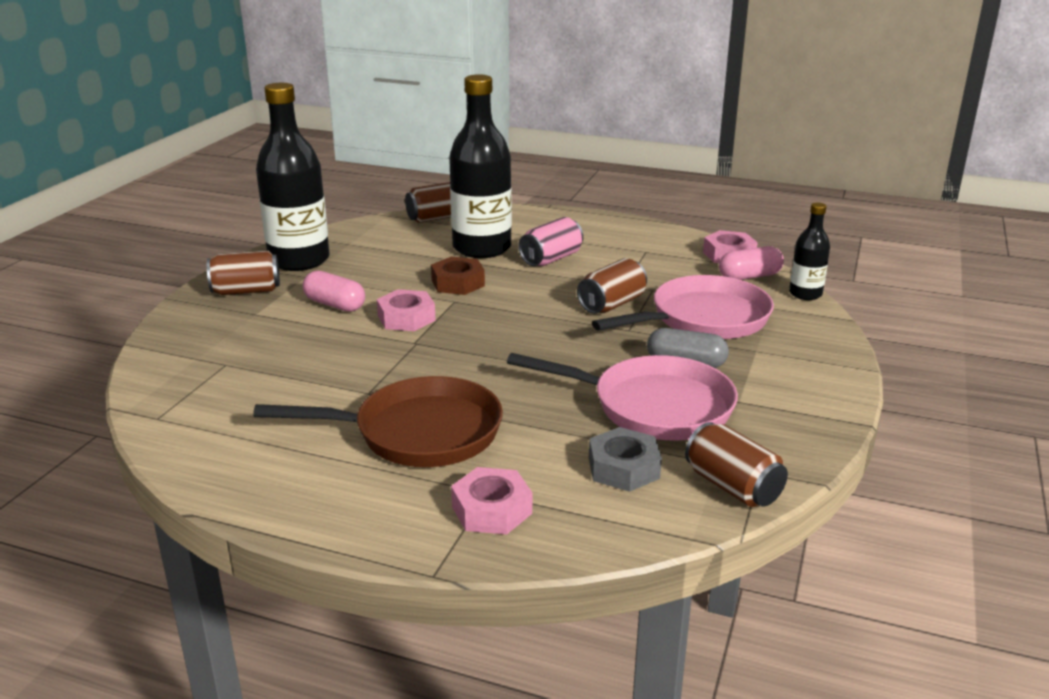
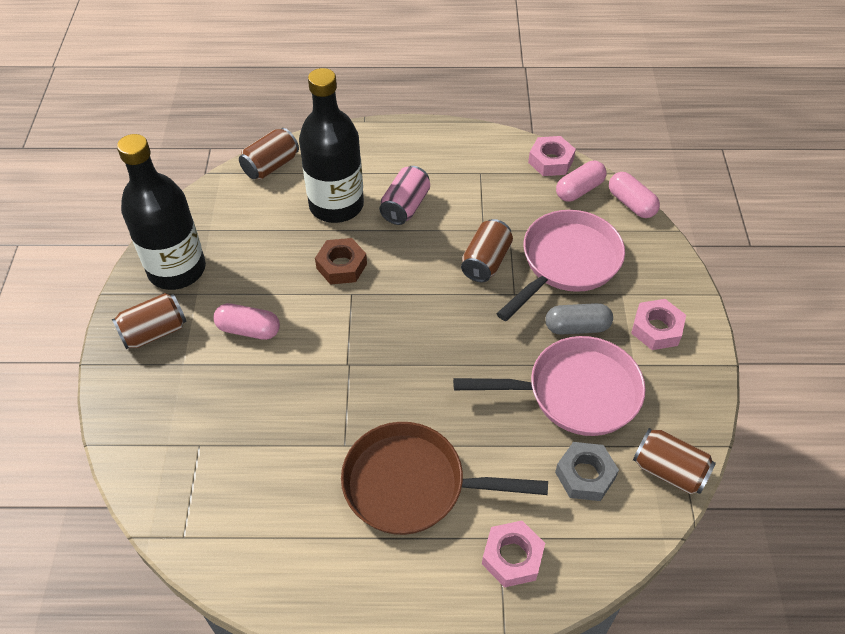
camera: 20 degrees left, 25 degrees up
brown pan [253,376,503,467] -> brown pan turned 150 degrees counterclockwise [341,422,548,535]
pink nut [377,289,436,331] -> pink nut moved to [631,299,686,350]
black bottle [789,203,830,300] -> pink capsule [609,172,660,218]

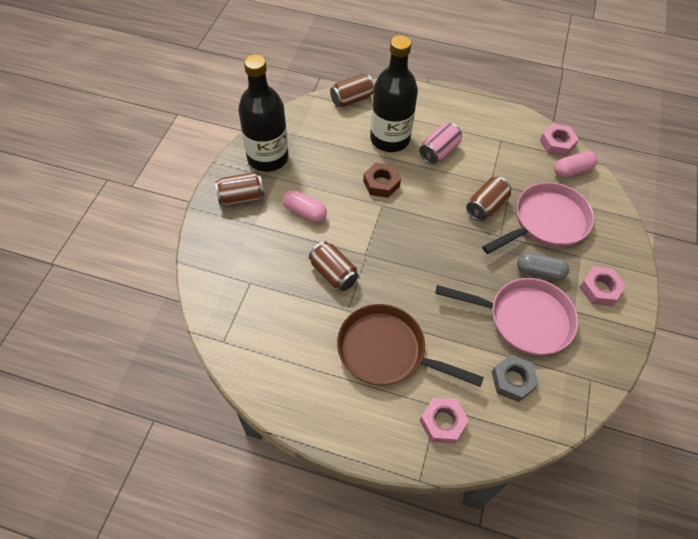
camera: 15 degrees right, 5 degrees up
pink capsule [609,172,660,218] -> none
brown can [633,428,716,494] -> brown can moved to [309,241,358,291]

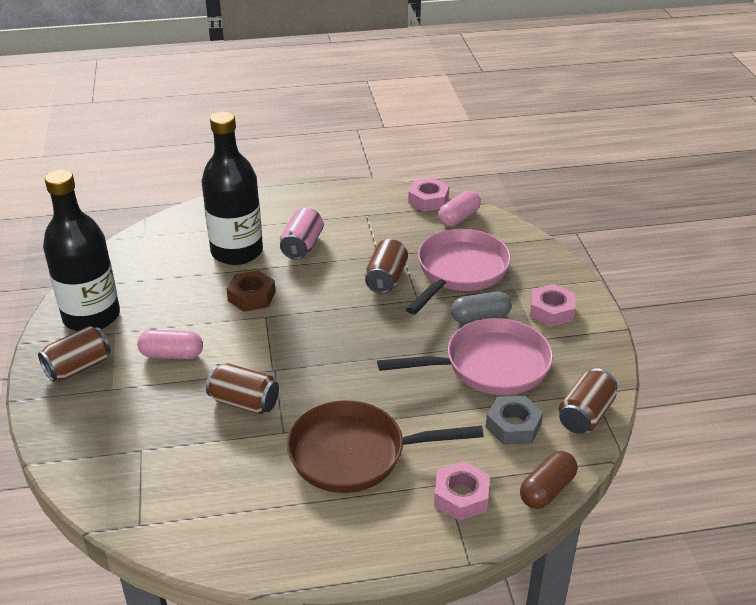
camera: 25 degrees left, 20 degrees down
brown can [330,74,374,108] -> brown can moved to [558,368,617,434]
none -> brown capsule [520,451,577,509]

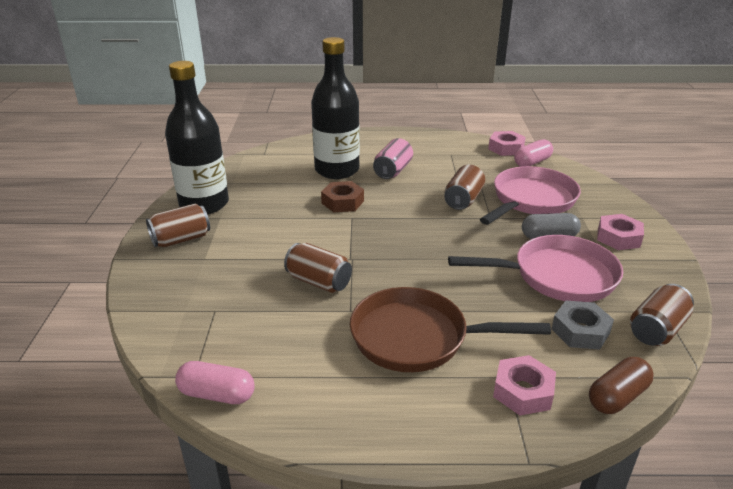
camera: 10 degrees right, 5 degrees down
pink capsule [137,330,203,359] -> pink capsule moved to [175,361,255,404]

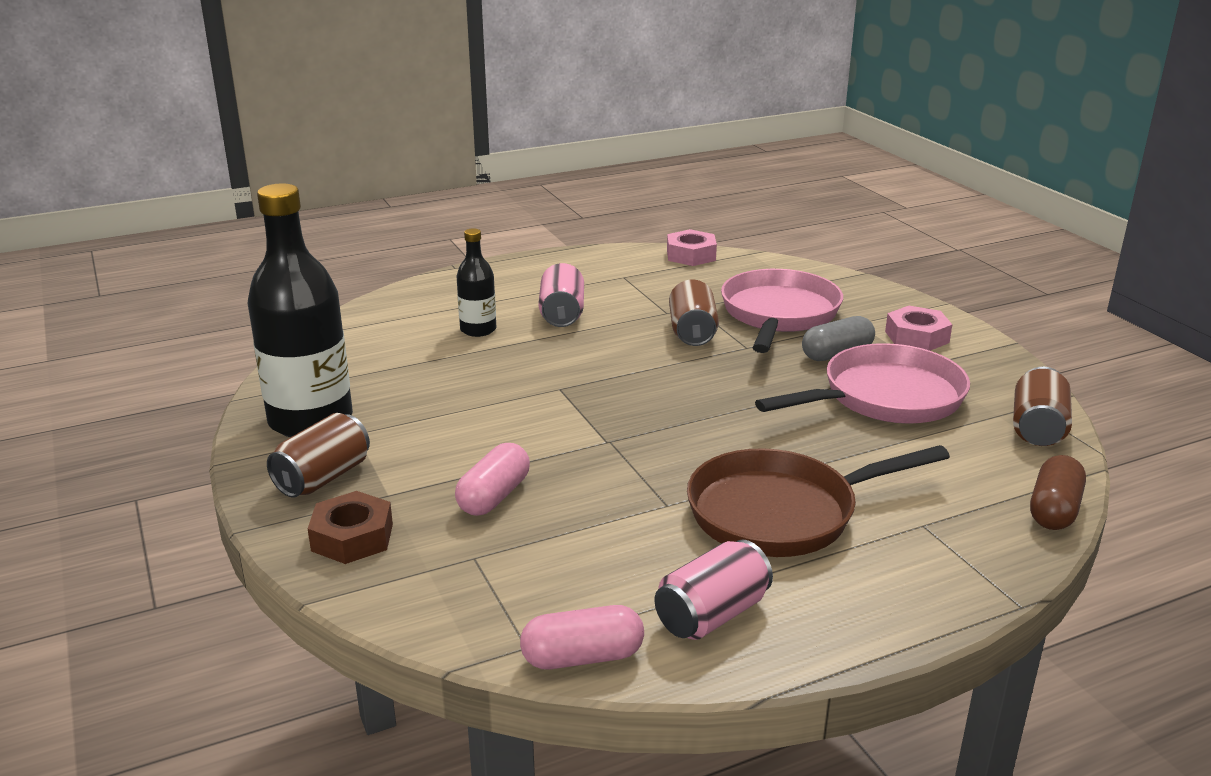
camera: 25 degrees left, 5 degrees down
brown can [284,243,352,293] -> none
black bottle [311,37,360,179] -> black bottle [456,229,496,337], size x0.51
brown nut [321,181,364,212] -> brown nut moved to [308,491,393,564]
pink nut [493,355,556,415] -> none
pink capsule [514,139,553,167] -> pink capsule moved to [455,443,530,516]
grey nut [552,301,614,350] -> none
none -> pink can [655,540,773,640]

